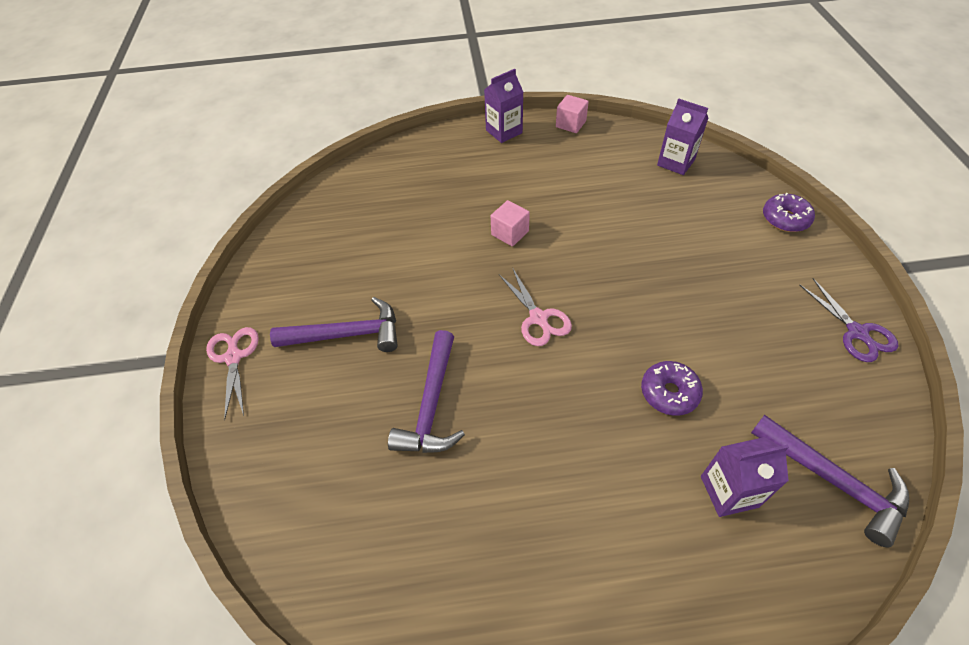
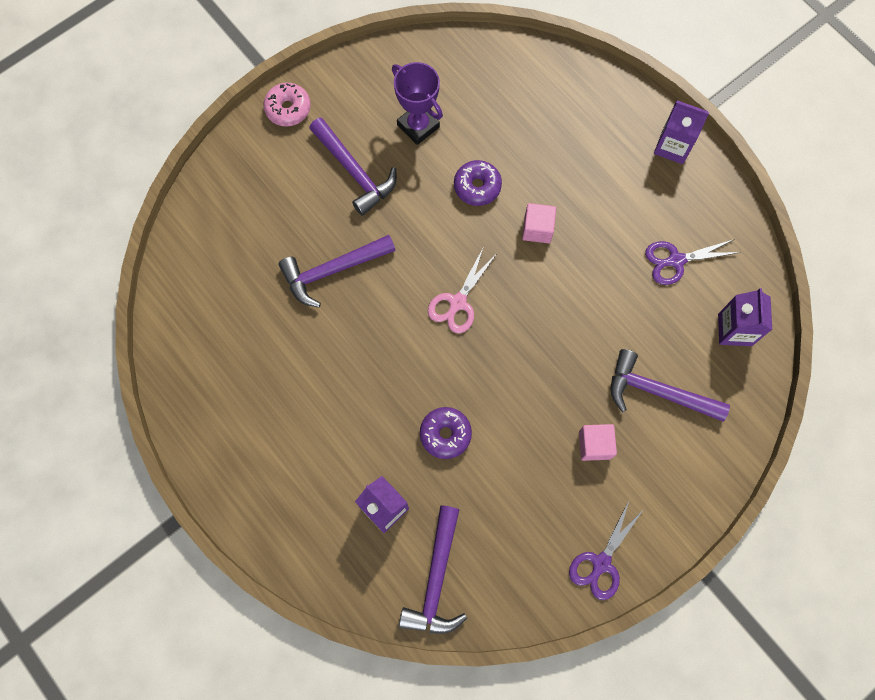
camera: 55 degrees right, 20 degrees up
pink scissors [206,327,259,420] -> pink donut [263,83,311,126]
pink cube [556,95,589,133] -> pink cube moved to [579,424,617,461]
purple donut [763,193,815,232] -> purple donut moved to [454,160,502,206]
none -> purple trophy [392,62,443,145]
none -> purple hammer [611,349,730,422]
none -> purple scissors [645,239,741,285]

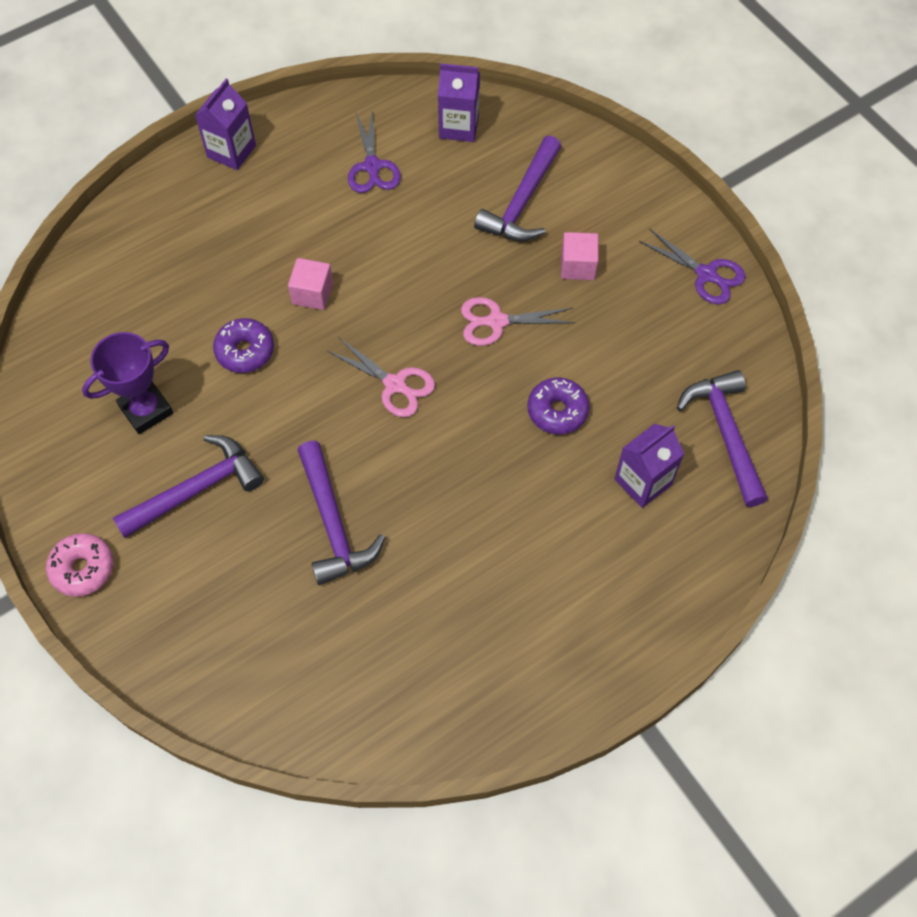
camera: 85 degrees left, 10 degrees down
purple hammer [399,505,467,634] -> purple hammer turned 120 degrees counterclockwise [677,370,768,507]
none -> pink scissors [461,297,575,346]

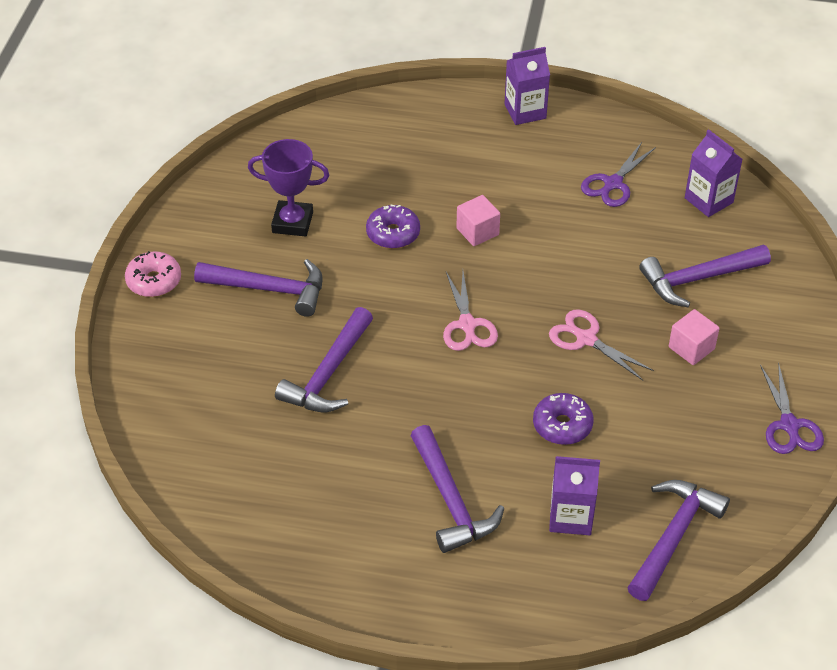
camera: 45 degrees right, 15 degrees down
none -> purple hammer [410,425,504,553]

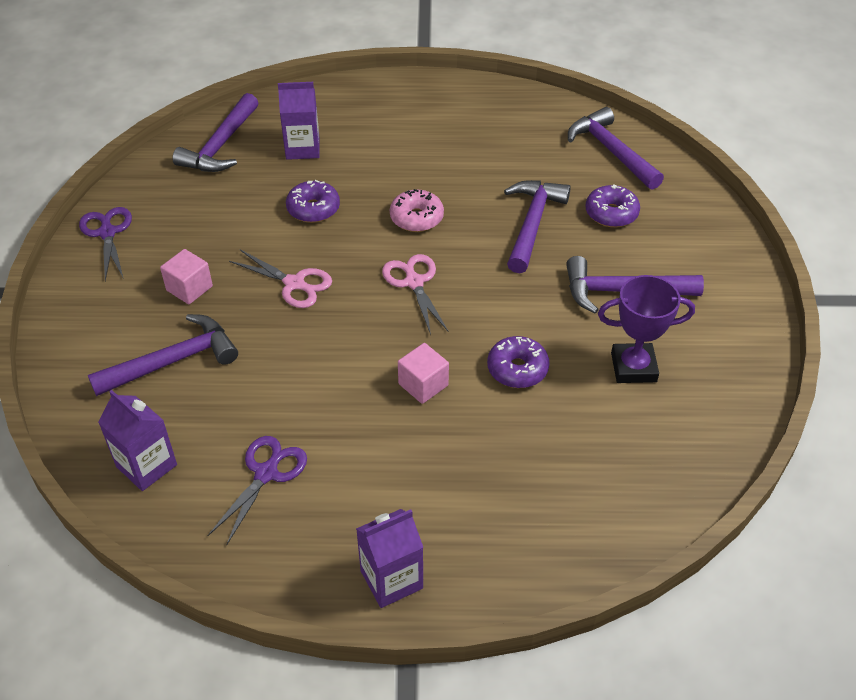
camera: 170 degrees right, 0 degrees up
pink donut [125,251,181,297] -> pink donut moved to [390,189,444,232]
purple hammer [410,425,504,553] -> purple hammer moved to [568,107,664,190]
none -> purple donut [586,185,640,227]

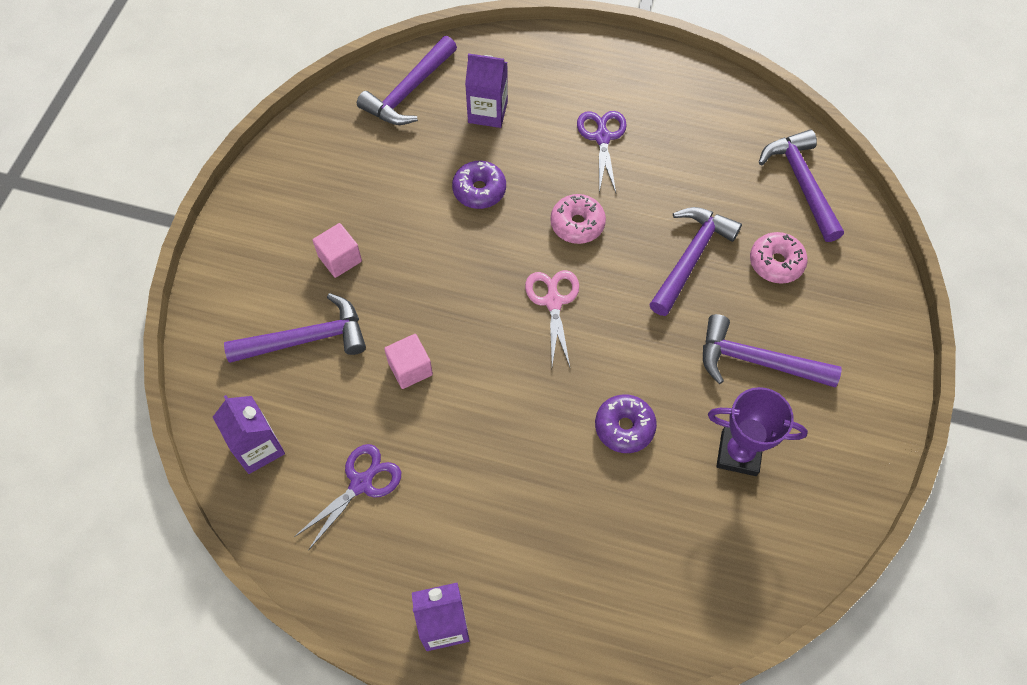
camera: 15 degrees right, 15 degrees up
purple scissors [79,207,132,281] -> purple scissors moved to [577,111,627,193]
pink scissors [229,250,332,308] -> none
pink cube [398,343,449,404] -> pink cube moved to [384,334,433,389]
purple donut [586,185,640,227] -> pink donut [750,232,808,284]

